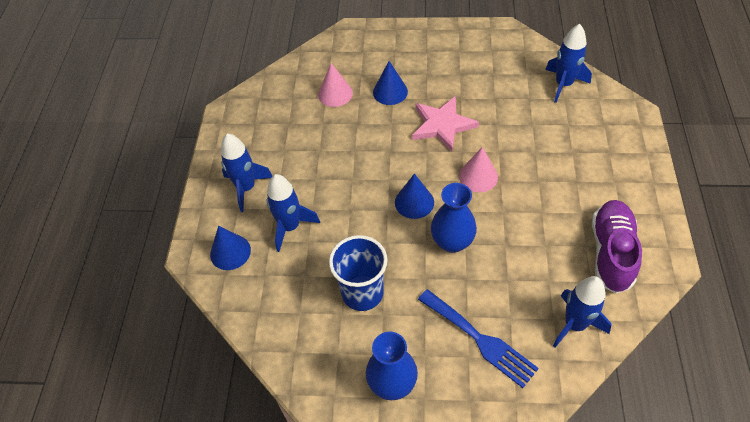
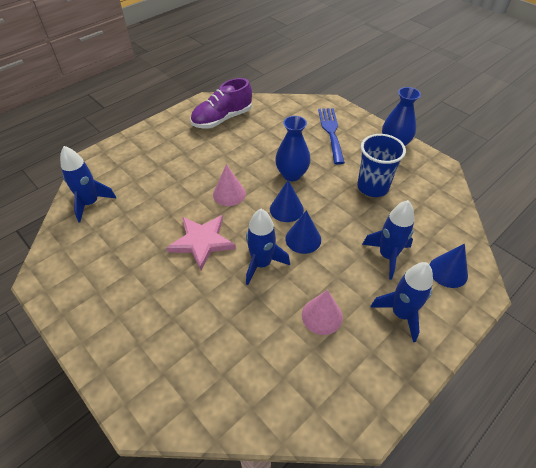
camera: 140 degrees left, 5 degrees down
pink cone [318,63,353,107] -> pink cone moved to [302,290,343,335]
blue cone [373,61,408,105] -> blue cone moved to [285,210,321,254]
blue rocket [553,276,612,348] -> blue rocket moved to [246,209,290,285]

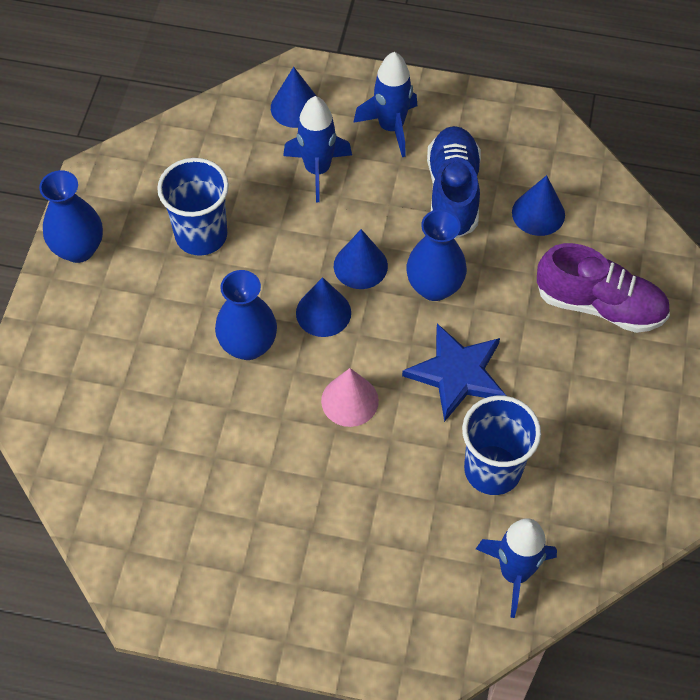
camera: 125 degrees left, 10 degrees up
pink star [166,215,236,270] -> blue star [402,323,506,422]
purple shoe [190,78,252,129] -> purple shoe moved to [537,243,670,333]
blue rocket [246,209,290,285] -> blue vase [406,209,467,301]
pink cone [302,290,343,335] -> blue shoe [427,126,481,239]
blue fork [318,108,345,165] -> none
none -> blue cup [462,396,541,495]
none -> blue cone [512,175,565,236]

